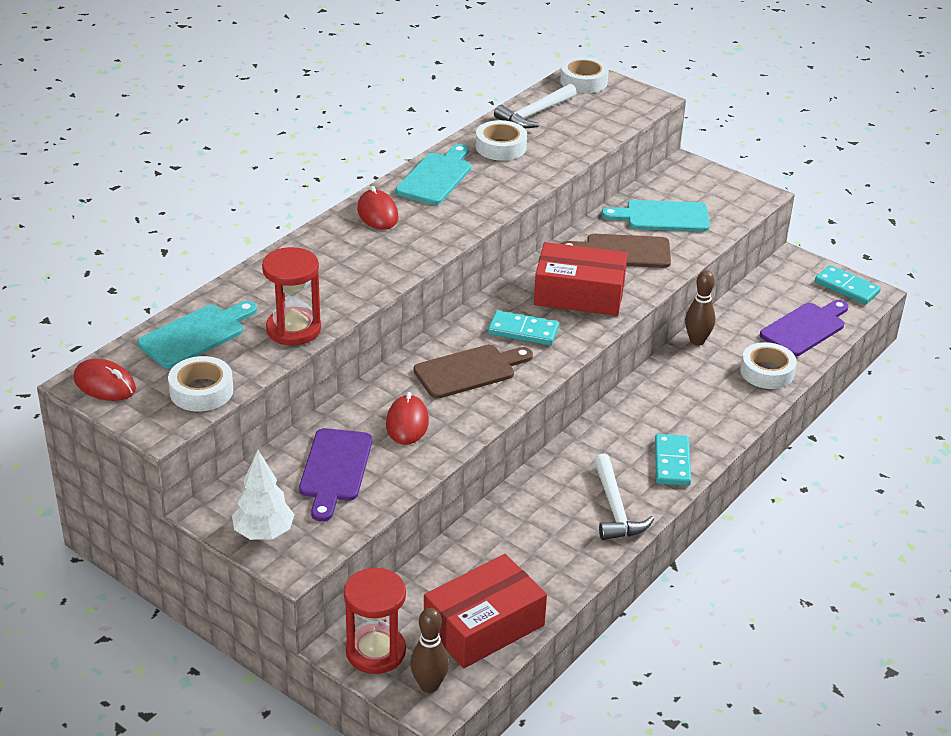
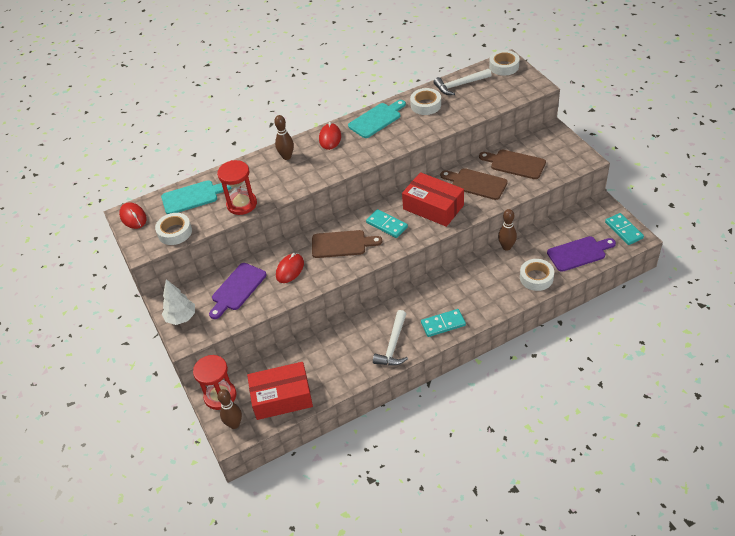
camera: 30 degrees right, 10 degrees up
turquoise cutting board [601,200,710,232] -> brown cutting board [479,150,546,179]
turquoise domino [655,434,691,486] -> turquoise domino turned 45 degrees clockwise [421,309,466,337]
none -> brown bowling pin [274,115,294,160]

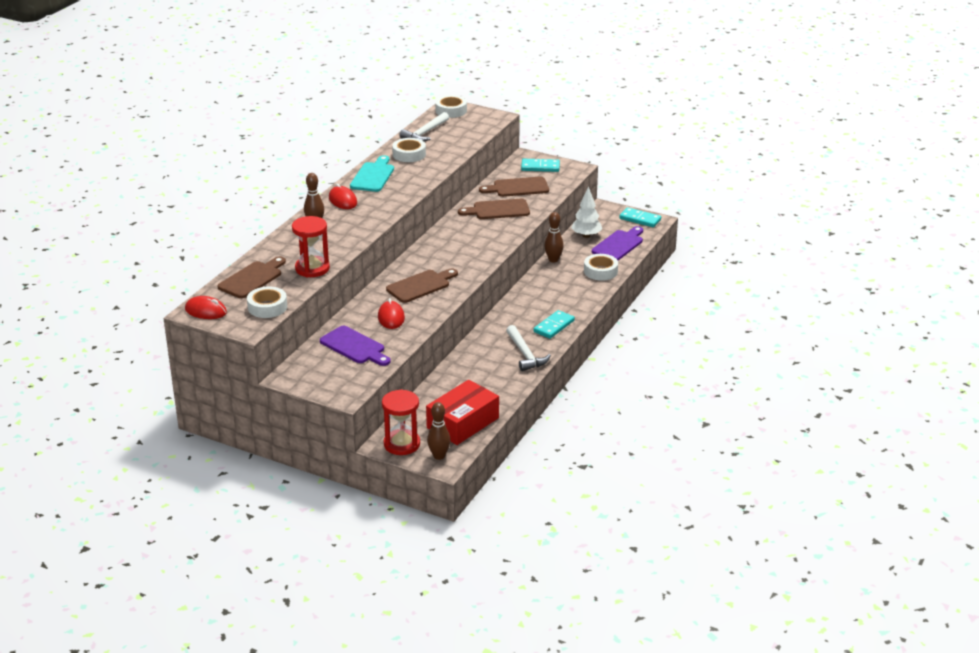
camera: 40 degrees left, 15 degrees down
turquoise cutting board [161,180,232,214] -> brown cutting board [218,257,286,298]
white tree [162,279,195,325] -> white tree moved to [571,186,602,238]
purple cutting board [209,263,266,319] -> purple cutting board turned 45 degrees counterclockwise [320,326,391,366]
turquoise domino [366,209,408,238] -> turquoise domino moved to [521,159,560,172]
red box [402,172,464,227] -> none

